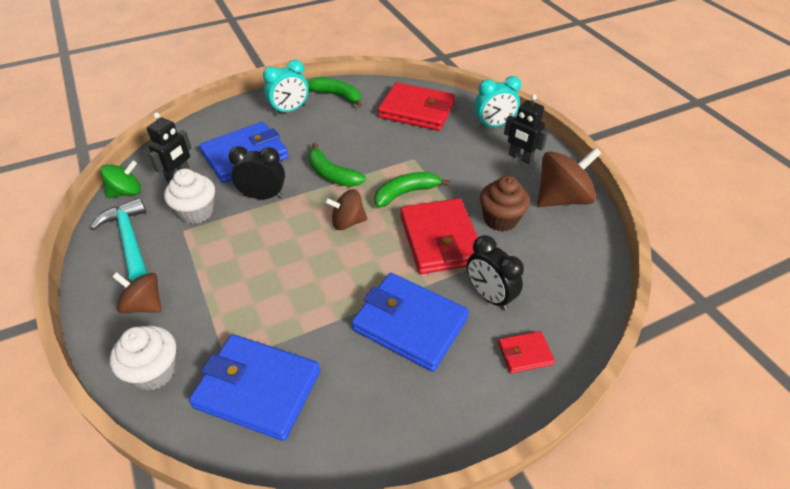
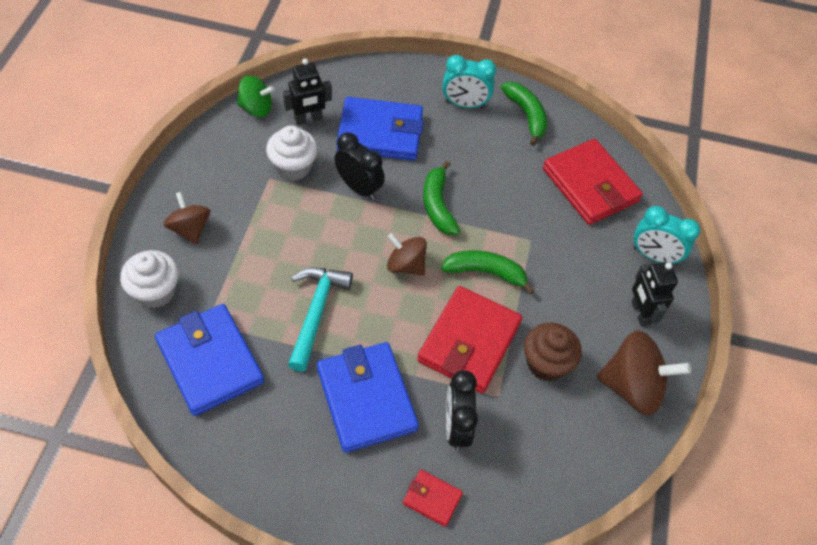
camera: 35 degrees right, 10 degrees up
turquoise hammer [91,198,147,281] -> turquoise hammer moved to [288,267,353,372]

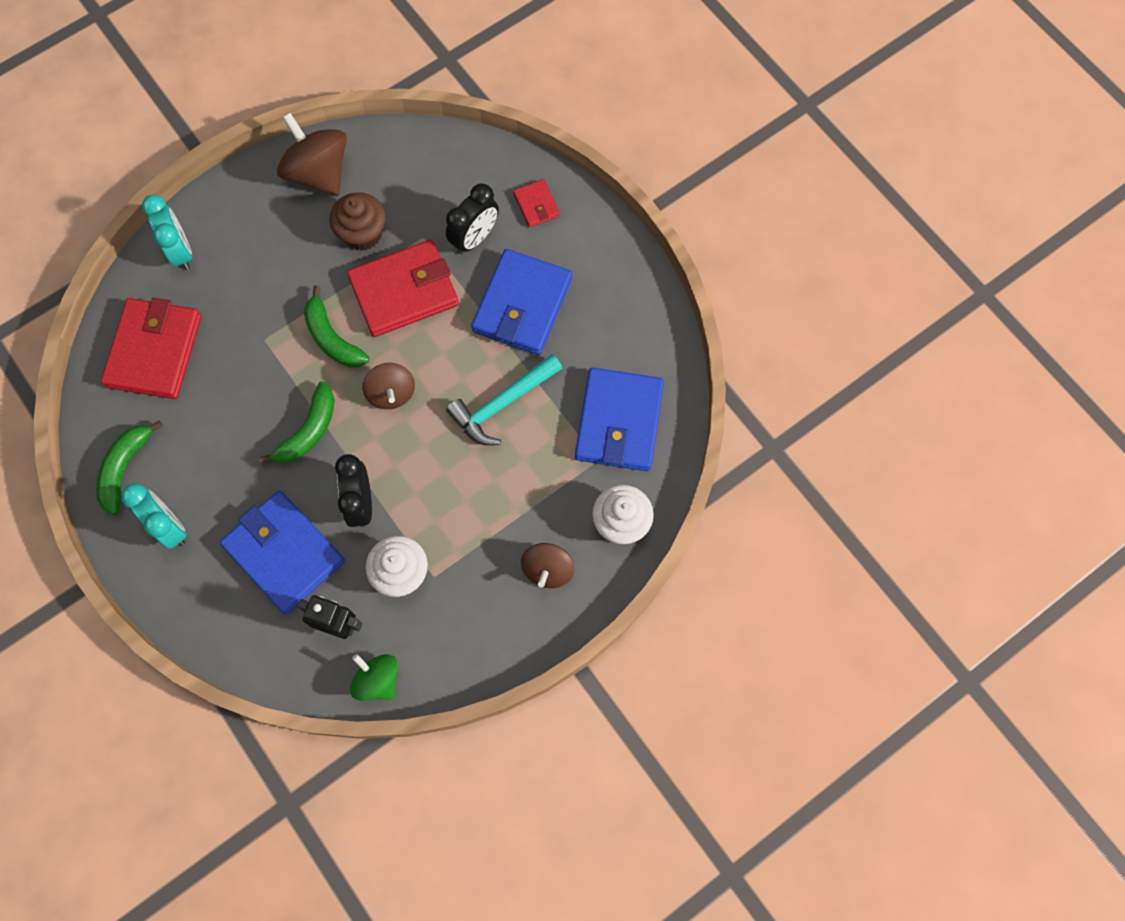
camera: 135 degrees left, 15 degrees up
black robot [631,262,678,326] -> none

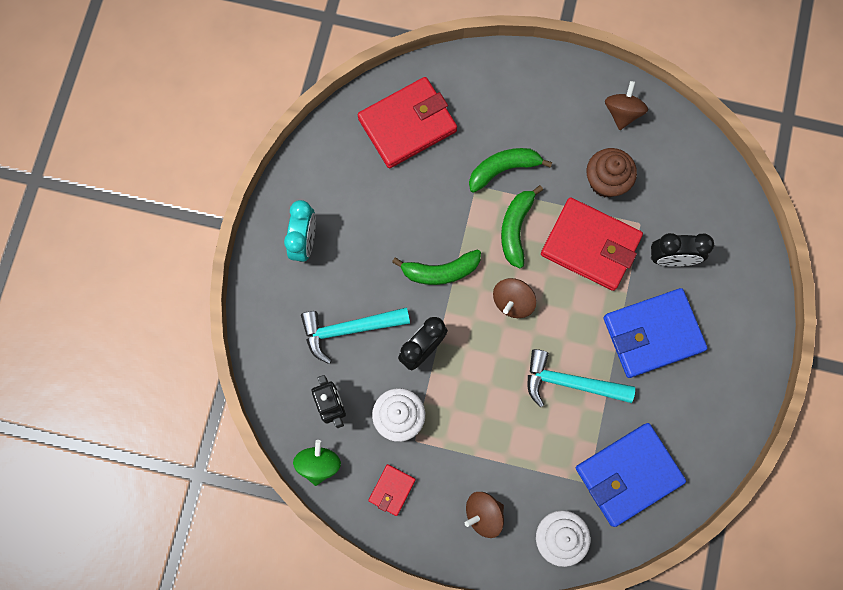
camera: 50 degrees right, 5 degrees up
green banana [96,420,163,515] -> green banana moved to [469,148,552,193]
turquoise clock [142,195,192,270] -> none
blue wallet [220,491,345,614] -> turquoise hammer [301,307,410,364]
brown spinning top [277,113,347,196] -> brown spinning top [605,81,648,130], size x0.62
red wallet [513,179,560,228] -> red wallet moved to [368,464,416,516]

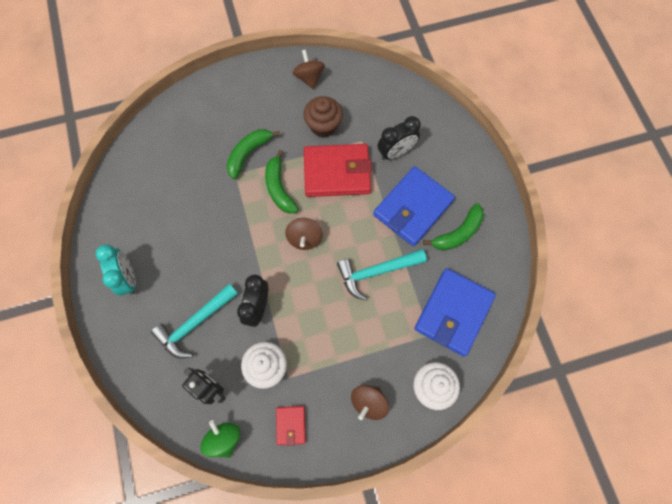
camera: 30 degrees left, 5 degrees down
red wallet [357,77,457,168] -> none
green banana [392,250,481,285] -> green banana moved to [423,203,484,251]

